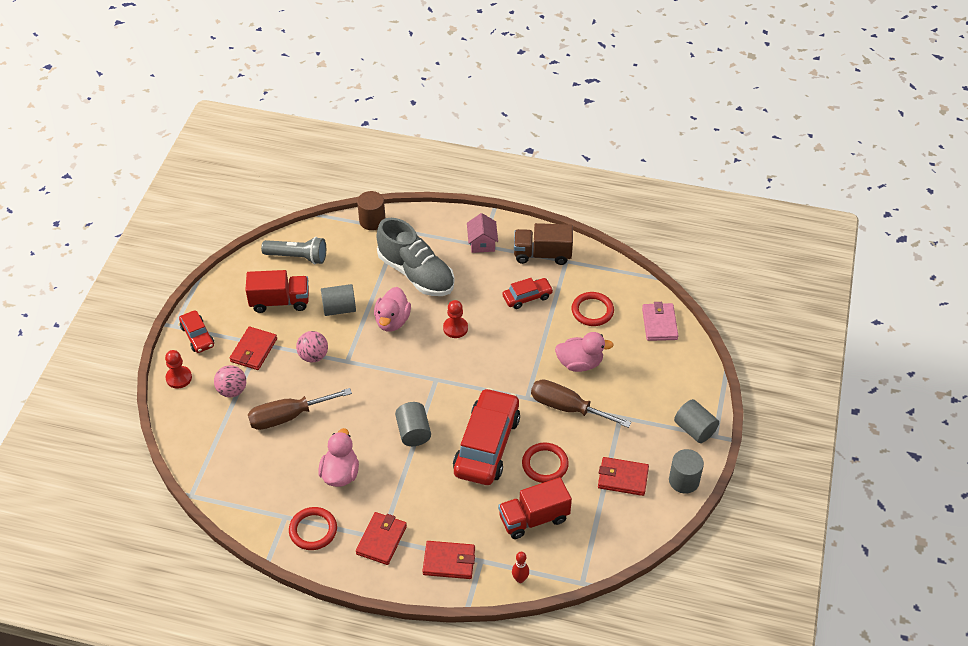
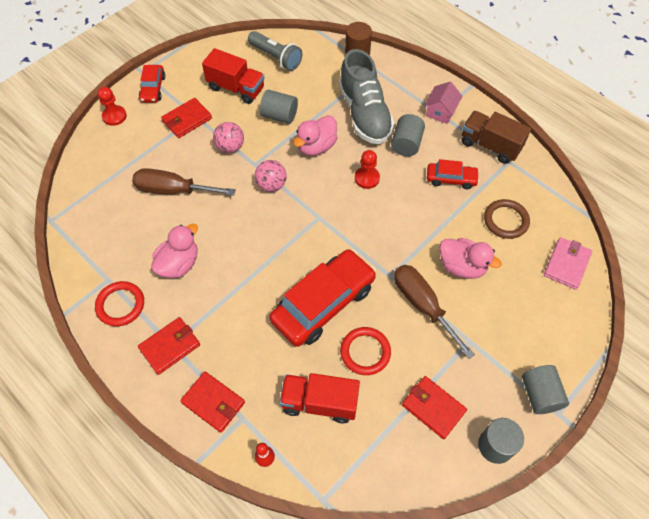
camera: 30 degrees right, 10 degrees up
pink ball [214,365,246,397] -> pink ball moved to [255,160,287,192]
grey cylinder [395,402,431,446] -> grey cylinder moved to [391,114,425,156]
red ring [572,292,614,326] -> brown ring [484,199,530,239]

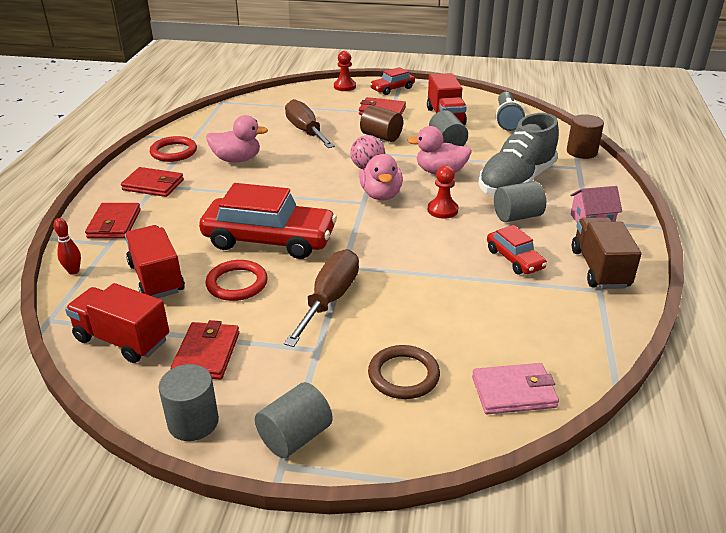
camera: 55 degrees right, 25 degrees down
pink ball [213,122,244,153] -> brown cylinder [360,105,403,142]
pink duck [439,238,502,279] -> pink duck moved to [359,154,403,200]
brown ring [484,199,530,239] -> brown ring moved to [368,345,440,399]
none -> red truck [65,283,169,363]

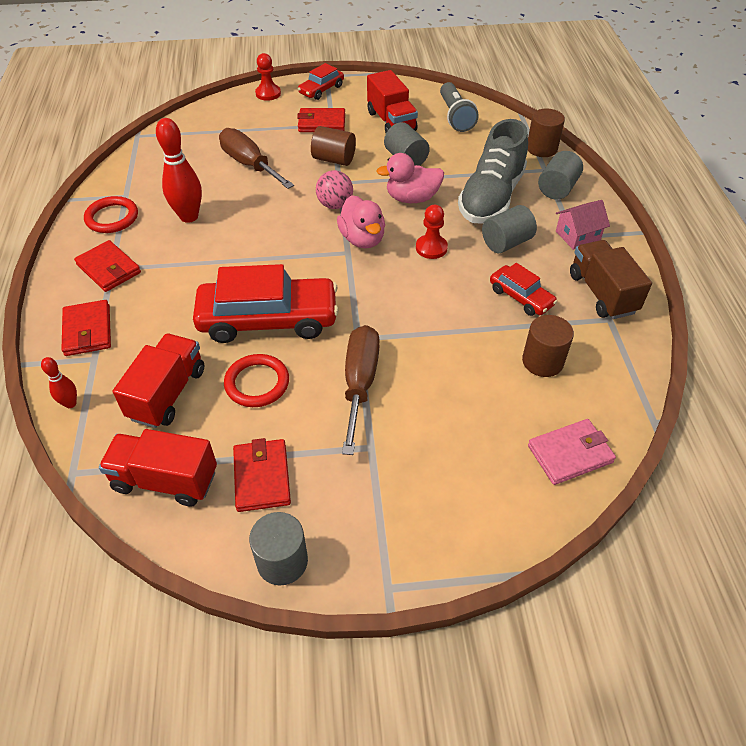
camera: 15 degrees left, 15 degrees up
red wallet [121,167,184,197] -> red wallet turned 45 degrees clockwise [74,240,141,292]
red truck [125,225,185,298] -> red truck turned 60 degrees clockwise [113,334,204,428]
pink duck [206,115,268,162] -> red bowling pin [156,118,202,223]
grey cylinder [255,382,333,458] -> grey cylinder moved to [538,151,583,200]
brown ring [368,345,440,399] -> none
none -> brown cylinder [522,315,574,377]

